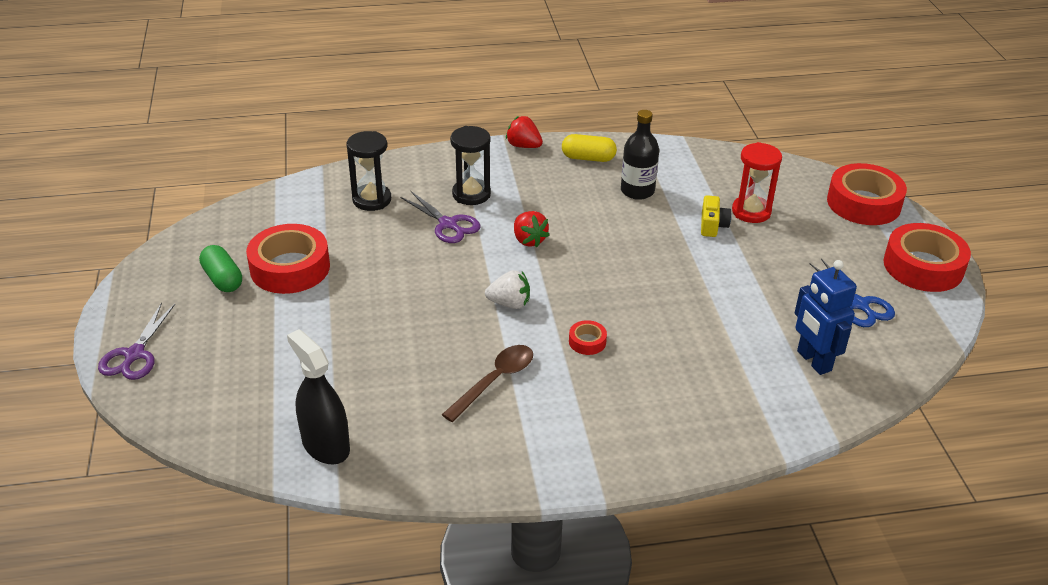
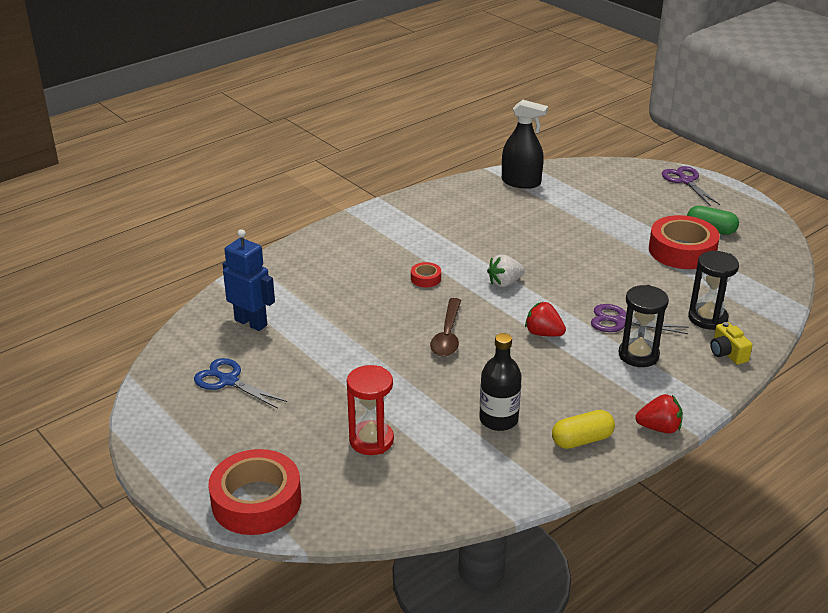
camera: 150 degrees right, 5 degrees down
brown spoon [442,345,533,422] -> brown spoon moved to [430,298,461,357]
yellow camera [701,195,732,237] -> yellow camera moved to [710,322,753,364]
red tape [883,223,971,292] -> none

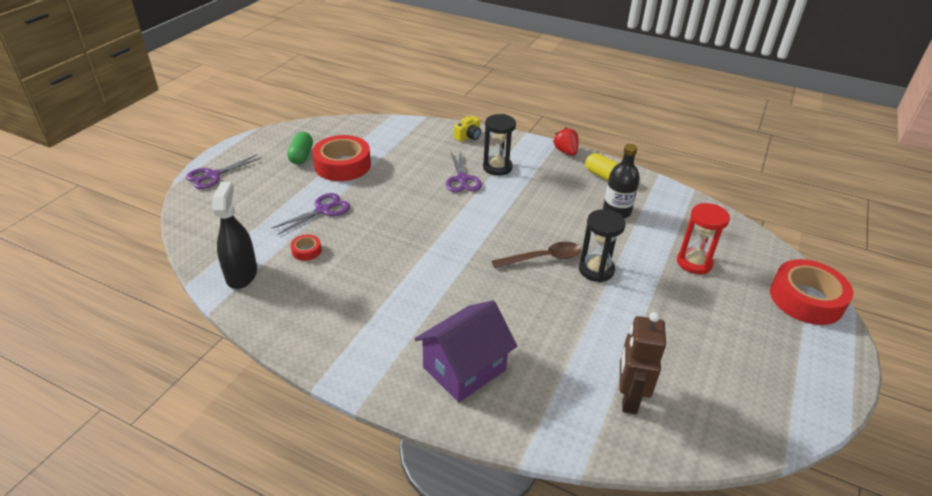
camera: 115 degrees left, 5 degrees up
blue scissors [194,358,287,409] -> none
blue robot [223,229,275,331] -> brown robot [620,312,666,414]
red tape [411,262,441,287] -> red tape moved to [291,234,322,261]
white strawberry [487,254,525,287] -> none
red strawberry [525,301,566,336] -> none
black hourglass [688,251,739,330] -> black hourglass moved to [579,209,626,282]
none -> purple scissors [271,193,350,235]
none -> purple house [414,300,517,402]

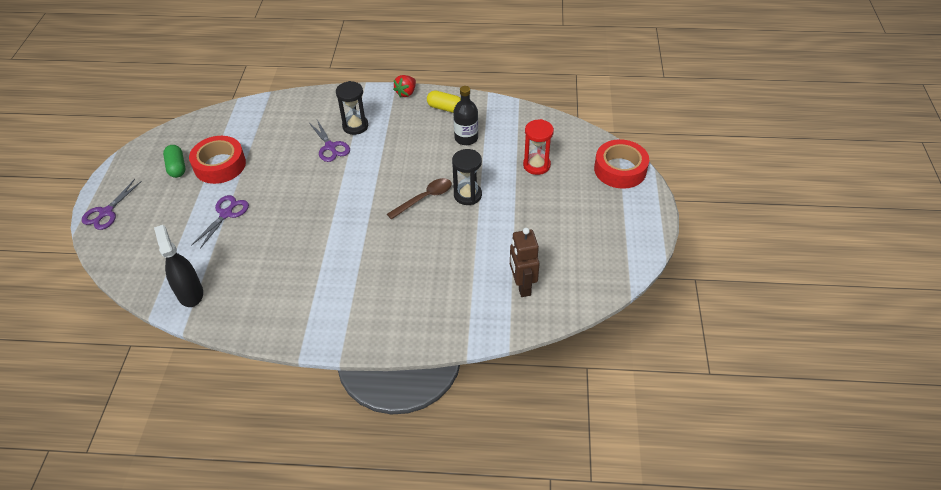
camera: 20 degrees left, 10 degrees up
red tape [291,234,322,261] -> none
purple house [414,300,517,402] -> none
yellow camera [454,116,481,142] -> none
red strawberry [553,127,579,156] -> red strawberry turned 105 degrees counterclockwise [393,75,416,98]

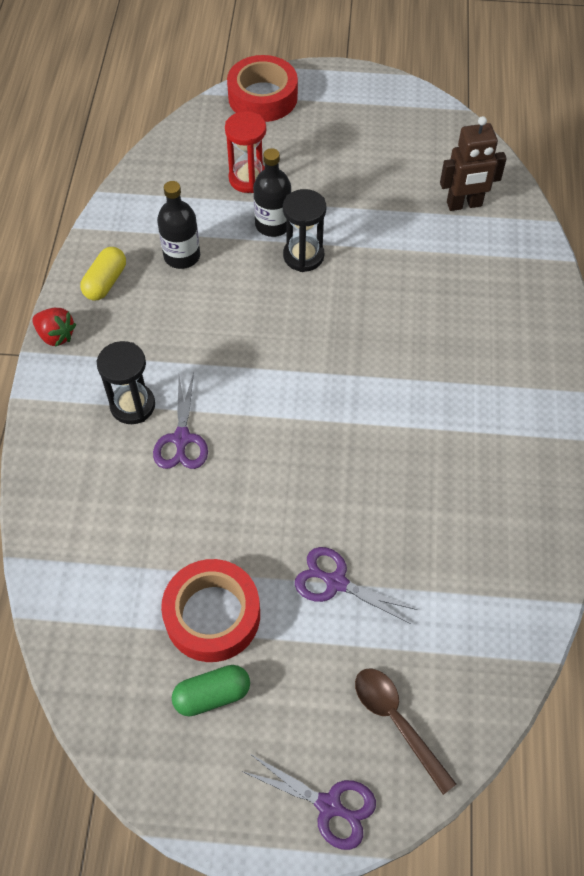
camera: 90 degrees left, 10 degrees up
black spray bottle [154,225,203,307] -> none
purple scissors [309,120,350,162] -> purple scissors turned 120 degrees clockwise [153,373,208,469]
brown spoon [387,178,452,220] -> brown spoon moved to [355,669,456,795]
none -> black bottle [253,148,291,237]

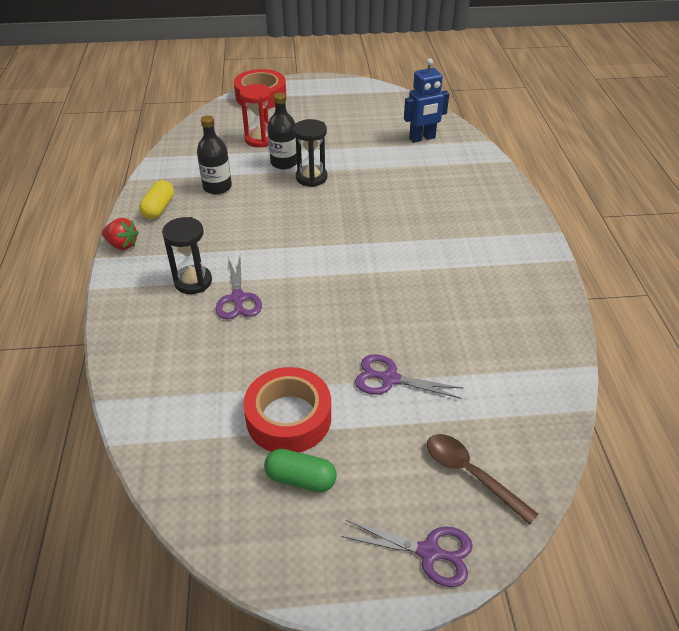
camera: 10 degrees left, 15 degrees down
green capsule [172,665,250,717] -> green capsule turned 45 degrees clockwise [264,449,337,492]
brown robot [440,116,507,211] -> blue robot [404,58,449,143]

